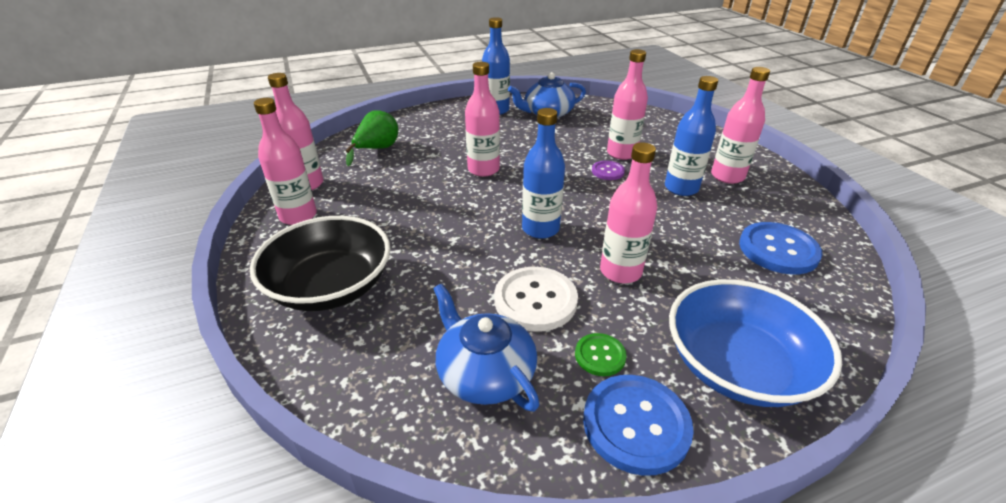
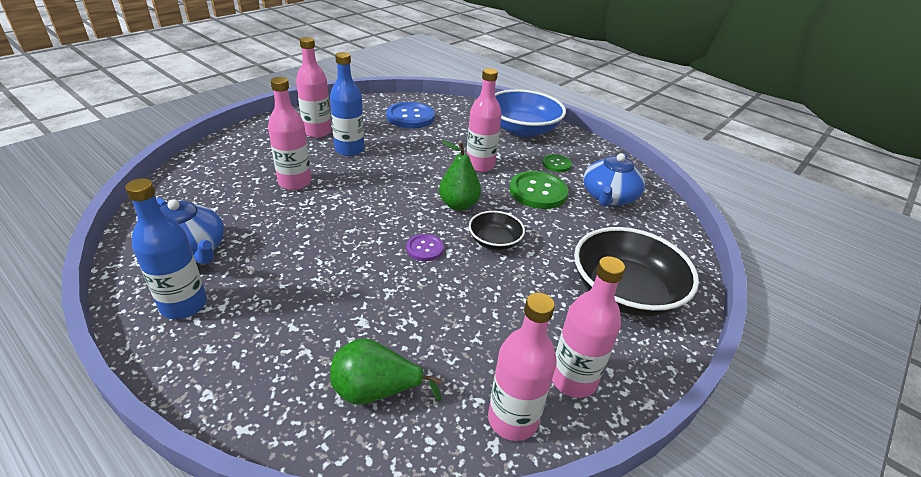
camera: 120 degrees left, 0 degrees up
pink bottle [465,62,500,177] -> none
white button [494,267,578,332] -> green button [509,171,569,209]
blue bottle [522,108,565,239] -> green pear [439,140,481,211]
blue button [583,375,694,476] -> none
purple button [592,161,625,180] -> purple button moved to [406,234,444,261]
none -> black bowl [469,211,525,250]

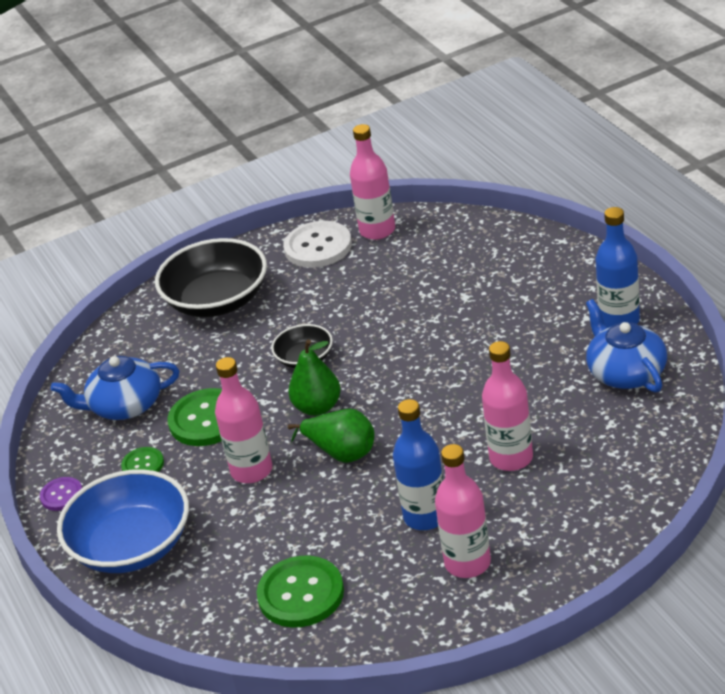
camera: 150 degrees left, 0 degrees up
green pear [330,338,442,405] -> green pear moved to [288,409,375,463]
blue button [386,102,435,128] -> green button [257,555,344,627]
purple button [406,234,444,261] -> purple button moved to [40,477,82,511]
pink bottle [552,256,625,398] -> white button [283,221,352,268]
blue teapot [583,153,645,207] -> blue teapot turned 150 degrees counterclockwise [51,356,179,420]

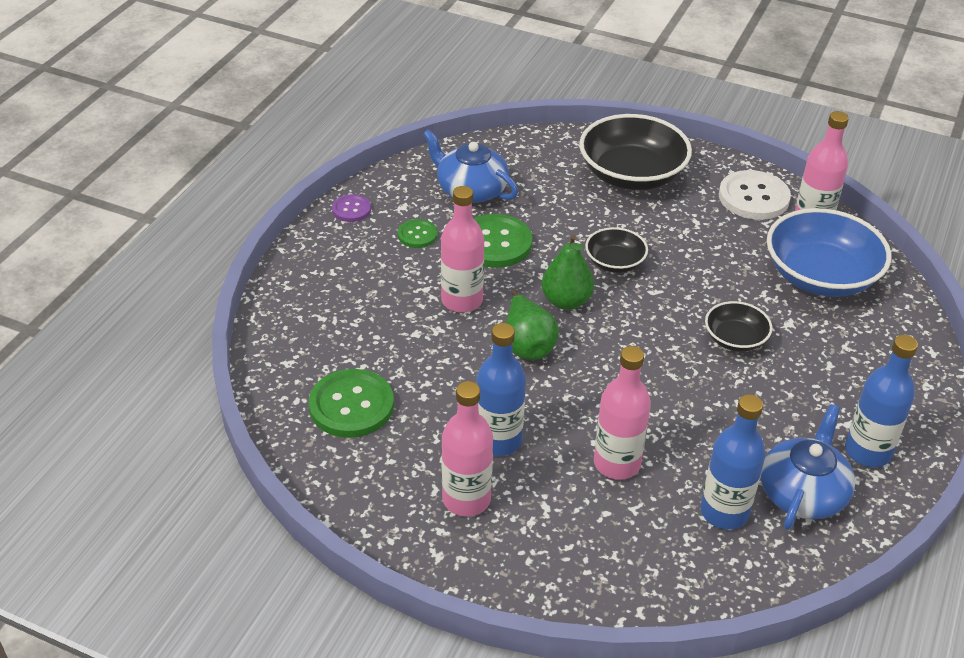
camera: 45 degrees right, 5 degrees up
blue bowl [57,469,189,573] -> blue bowl moved to [767,208,891,297]
none -> blue bottle [700,394,766,530]
none -> black bowl [705,301,772,352]

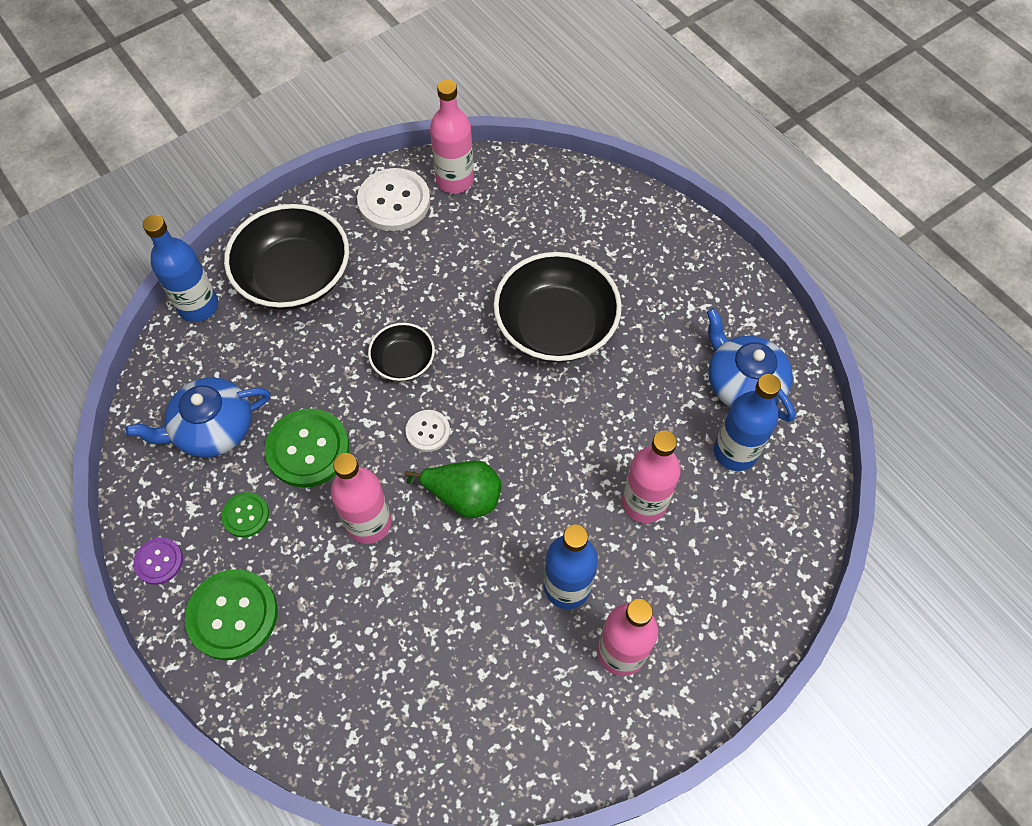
camera: 60 degrees left, 20 degrees up
green button [309,369,394,438] -> green button moved to [185,569,278,660]
green pear [541,235,594,310] -> white button [406,410,450,452]
black bowl [705,301,772,352] -> black bowl [493,252,622,362], size x1.92
blue bowl [767,208,891,297] -> none
blue bottle [845,335,918,467] -> blue bottle moved to [143,215,218,322]

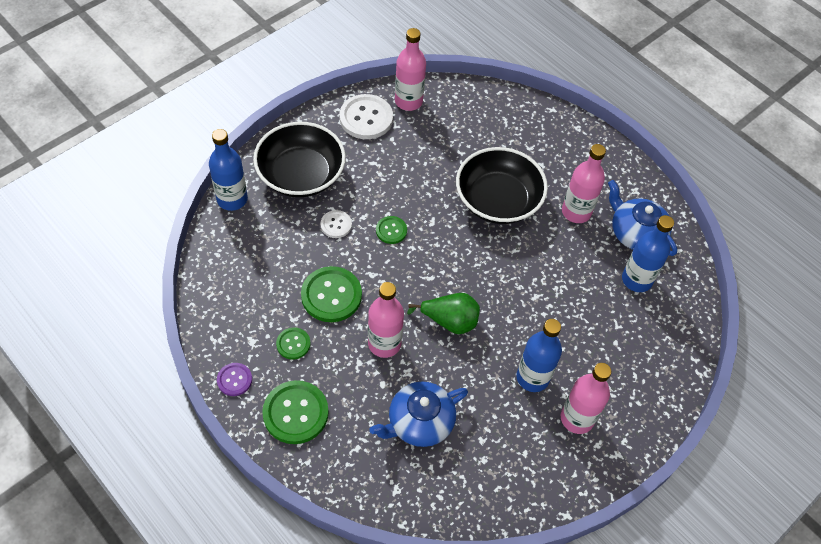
camera: 10 degrees left, 5 degrees down
blue teapot [126,377,271,458] -> blue teapot moved to [370,381,468,447]
black bowl [368,323,435,381] -> green button [376,216,407,244]
white button [406,410,450,452] -> white button moved to [321,210,352,238]
pink bottle [622,431,681,523] -> pink bottle moved to [562,144,606,223]

